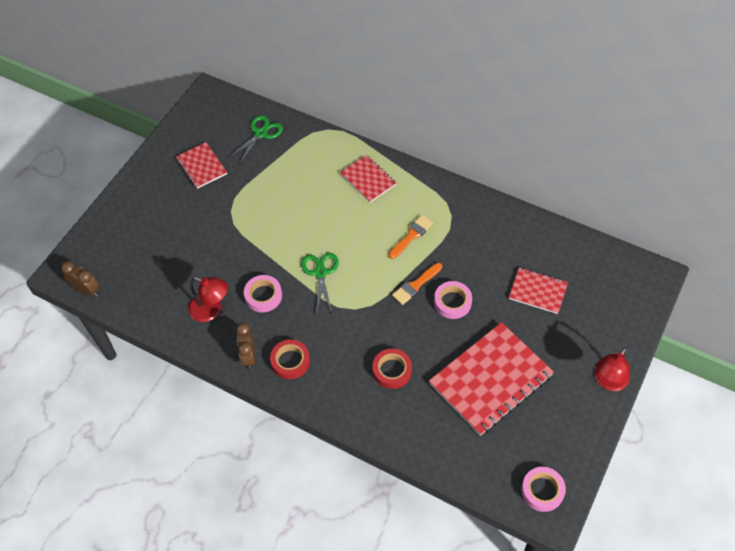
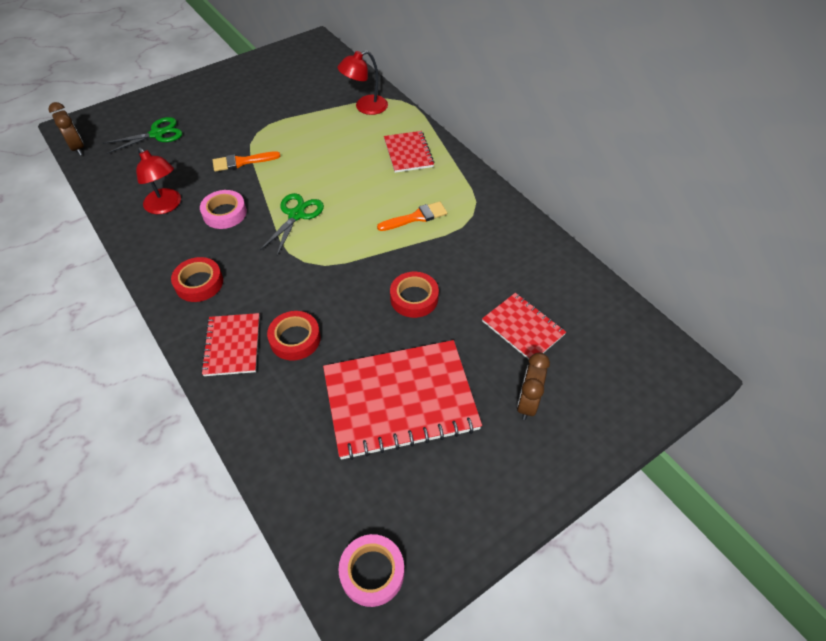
camera: 25 degrees right, 5 degrees down
red notebook [176,142,227,189] -> red notebook moved to [201,313,260,376]
green scissors [228,115,283,164] -> green scissors moved to [103,117,182,154]
brown clock [236,323,256,369] -> brown clock moved to [517,353,550,420]
orange brush [392,263,442,305] -> orange brush moved to [213,151,281,172]
pink tape [434,281,472,319] -> red tape [390,272,439,318]
red lamp [595,347,630,391] -> red lamp moved to [337,50,388,115]

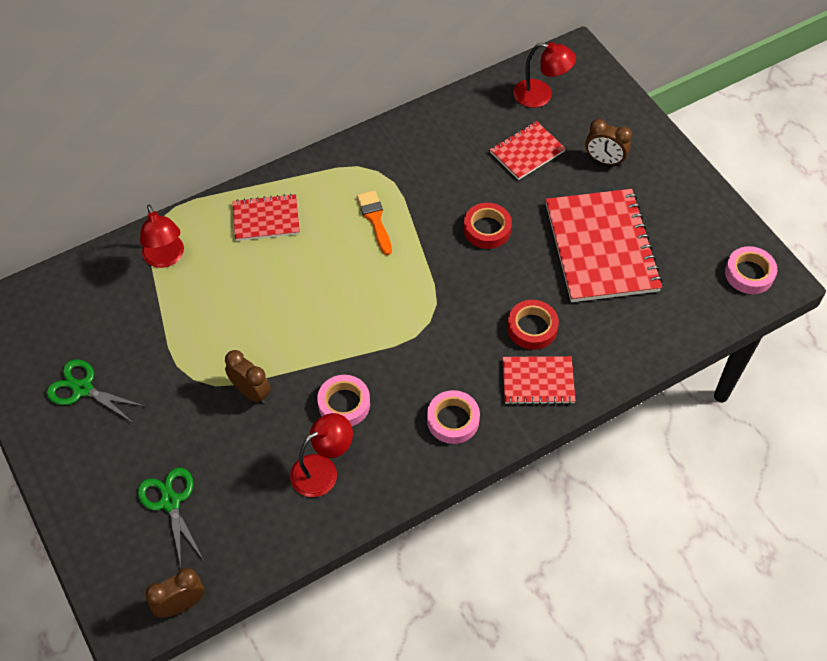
camera: 85 degrees left, 5 degrees up
red tape [171,257,223,302] -> pink tape [427,390,480,444]
orange brush [213,151,281,172] -> brown clock [225,350,271,404]
green scissors [260,193,324,255] -> green scissors moved to [46,359,146,423]
none -> red lamp [513,42,576,108]

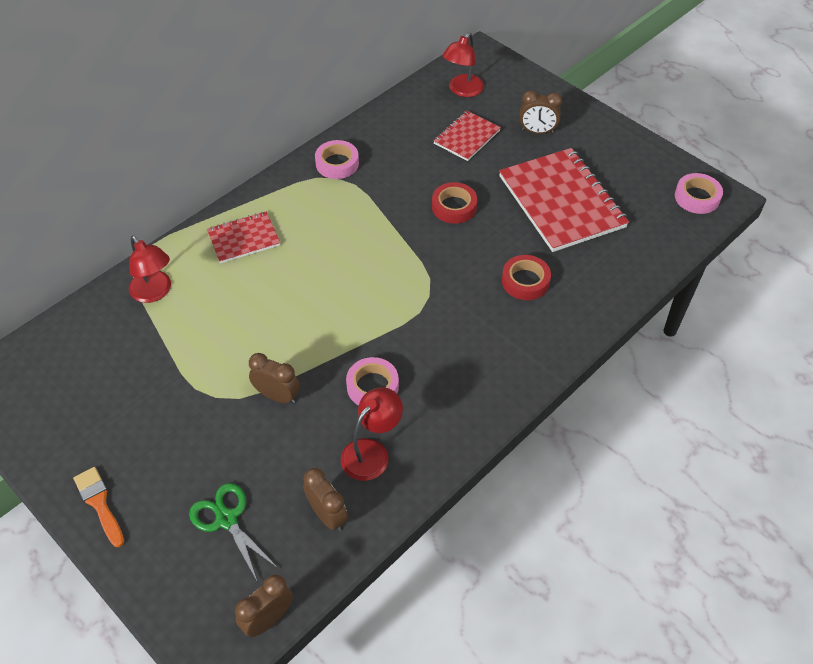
camera: 15 degrees left, 5 degrees down
green scissors [46,359,146,423] -> none
orange brush [357,190,392,255] -> orange brush moved to [73,467,124,547]
pink tape [427,390,480,444] -> pink tape moved to [315,140,359,179]
red notebook [502,356,576,405] -> none
red lamp [513,42,576,108] -> red lamp turned 120 degrees clockwise [442,33,484,97]
none -> brown clock [303,468,348,531]

